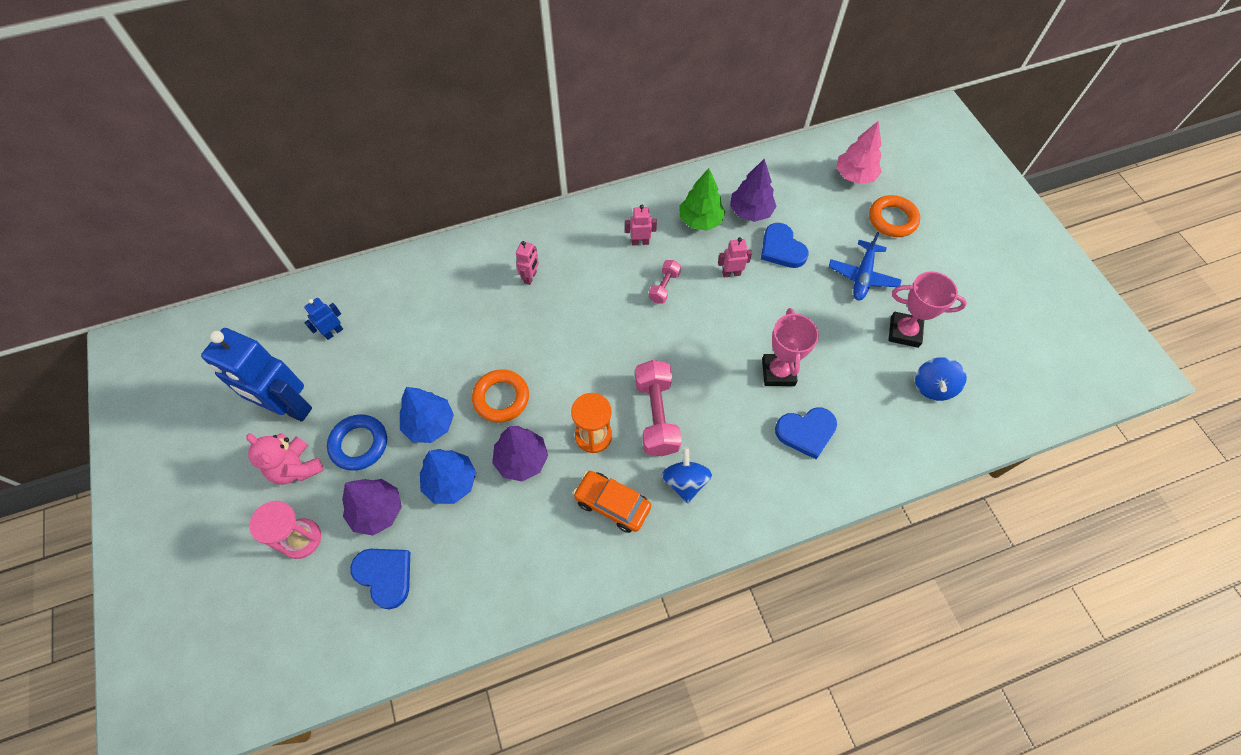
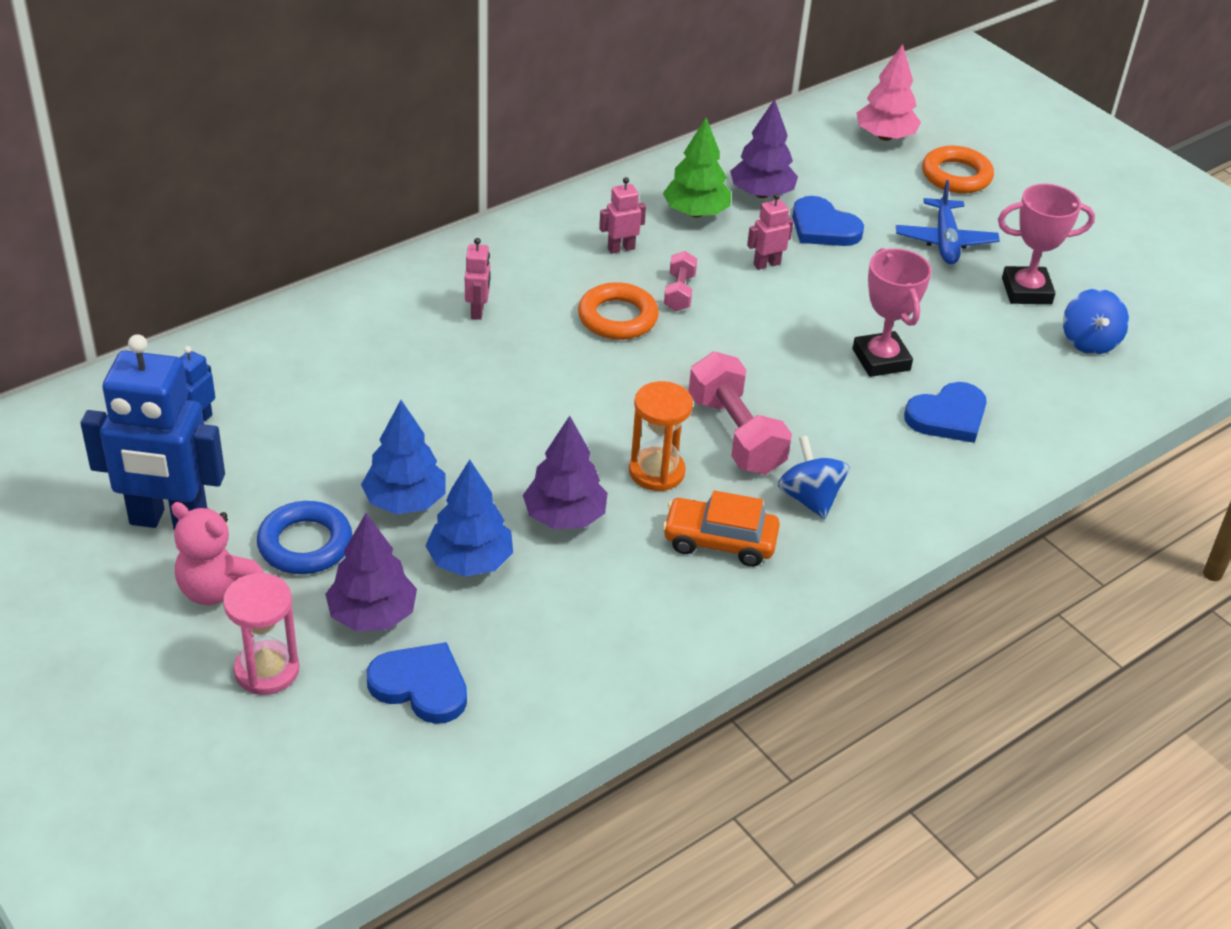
camera: 20 degrees left, 20 degrees down
orange ring [472,369,529,423] -> orange ring moved to [578,282,659,340]

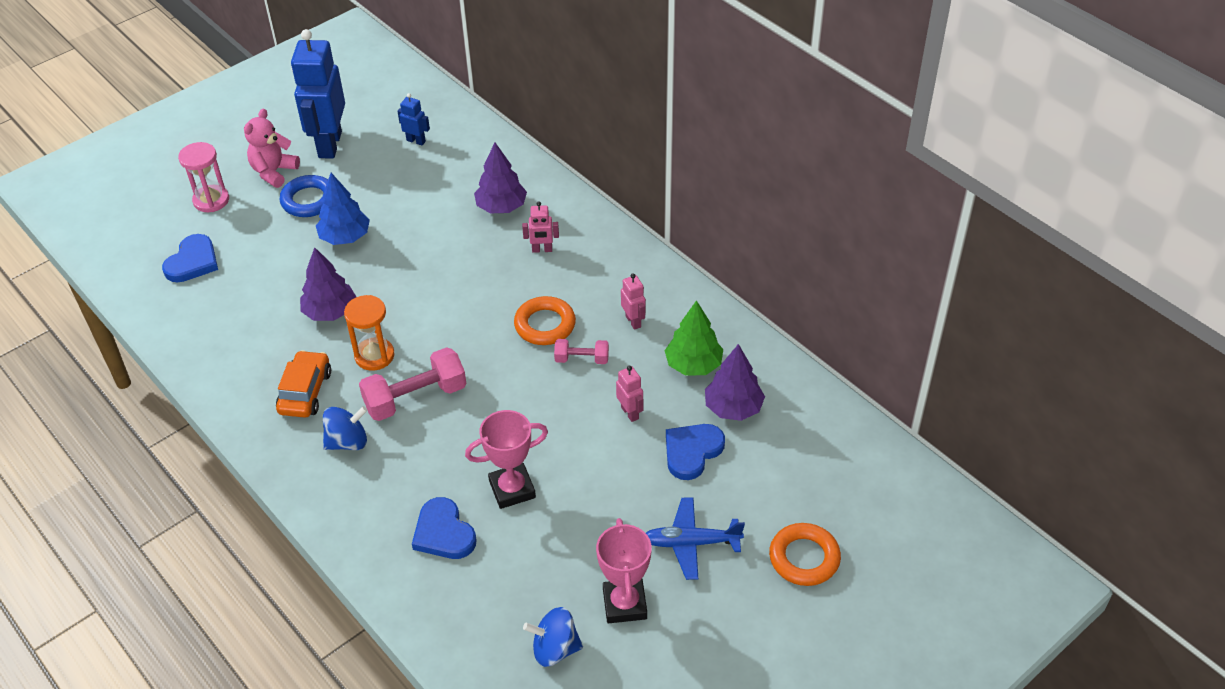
camera: 90 degrees right, 5 degrees up
purple tree [325,513,417,632] -> purple tree moved to [474,143,527,213]
blue tree [425,459,513,576] -> none
pink tree [857,44,921,141] -> none

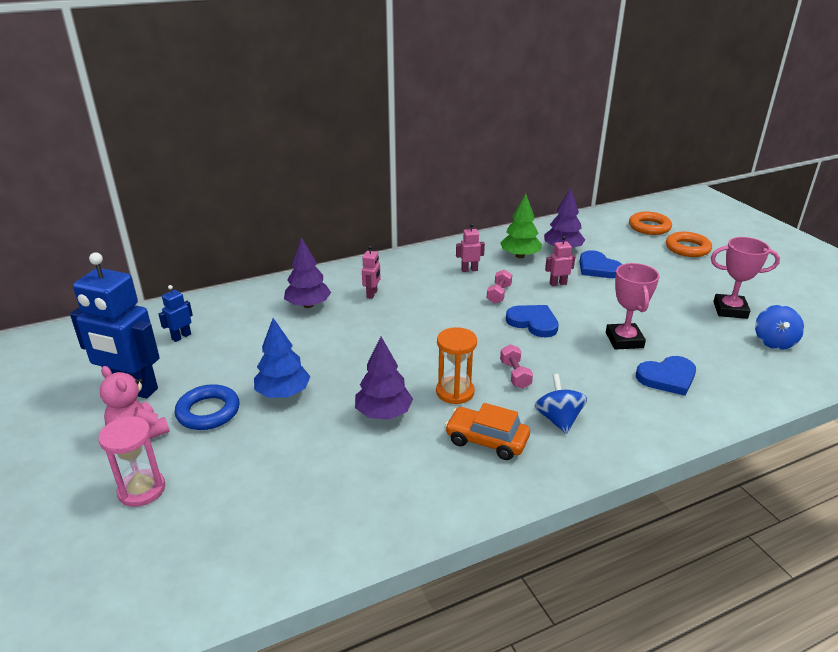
camera: 75 degrees left, 15 degrees down
blue heart [162,234,218,283] -> blue heart moved to [506,305,559,337]
pink dumbbell [359,347,467,421] -> pink dumbbell [500,344,533,389], size x0.55
orange ring [514,296,576,345] -> orange ring moved to [629,212,672,235]
blue plane [646,497,745,580] -> none

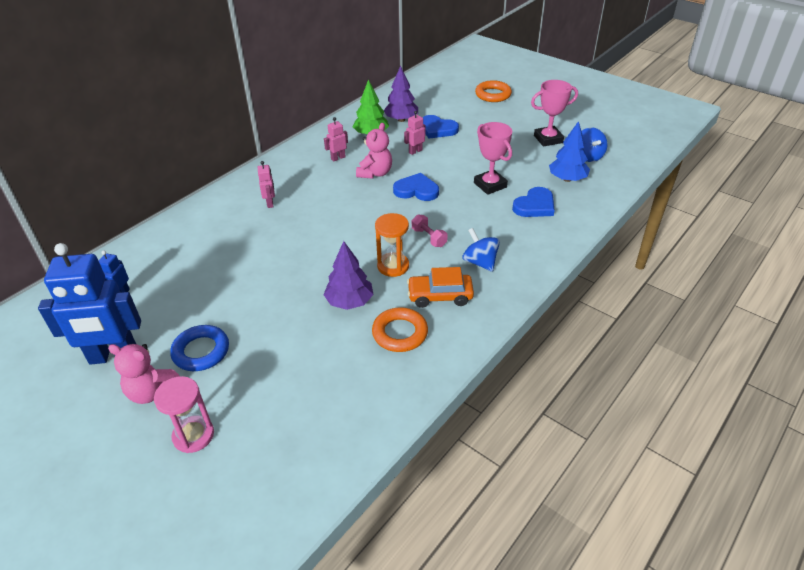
camera: 25 degrees left, 10 degrees up
blue tree [254,318,311,398] -> blue tree moved to [549,121,590,182]
purple tree [284,237,331,308] -> none
pink dumbbell [487,270,512,304] -> pink teddy bear [356,123,392,179]
orange ring [629,212,672,235] -> orange ring moved to [372,307,428,352]

